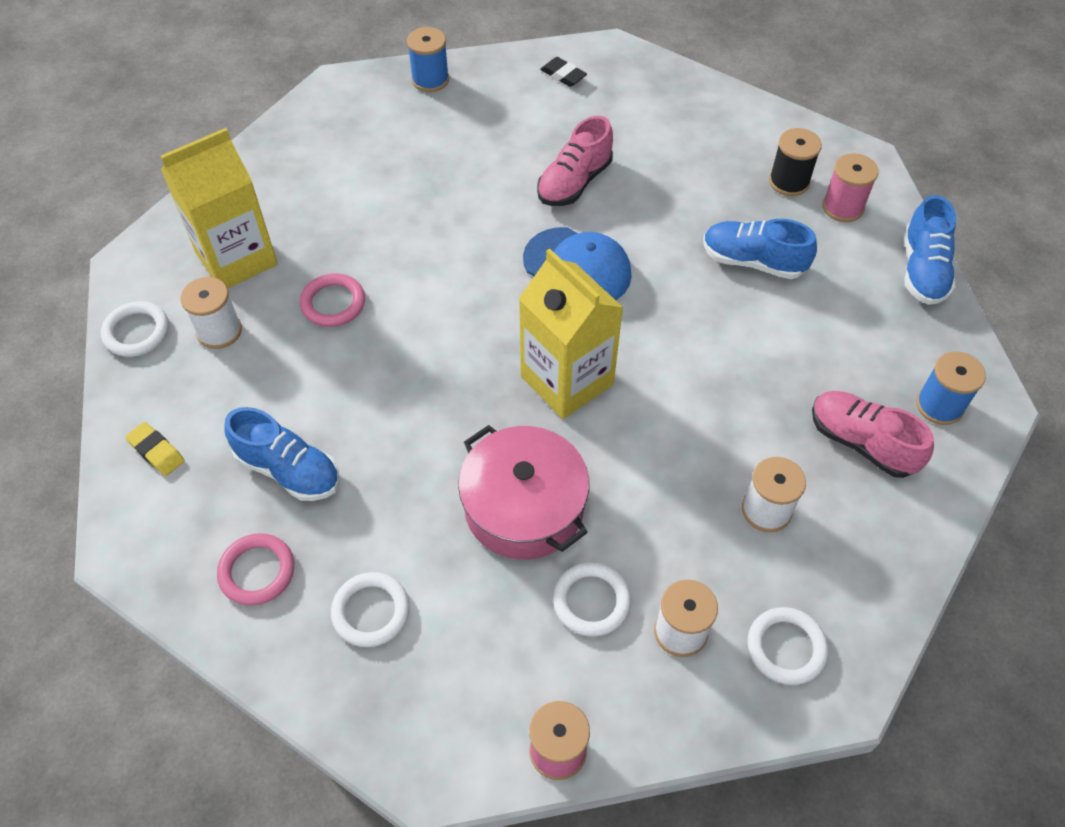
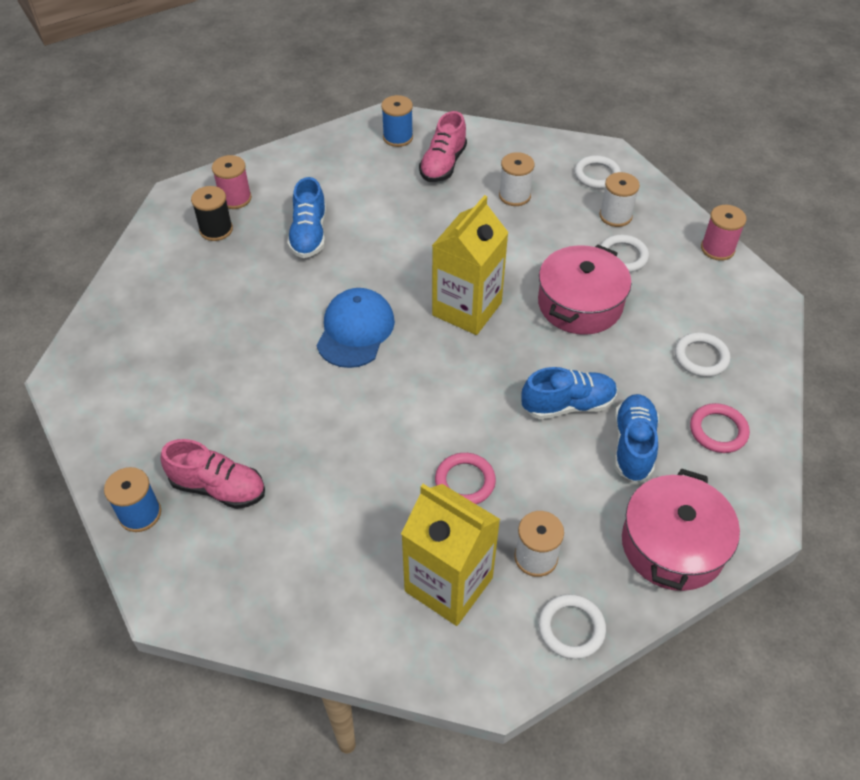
camera: 110 degrees left, 5 degrees down
yellow eraser [125,422,185,476] -> pink pot [622,468,740,591]
pink shoe [537,116,613,206] -> pink shoe moved to [160,439,265,509]
black eraser [540,57,587,87] -> none
blue shoe [904,195,956,305] -> blue shoe moved to [522,367,617,419]

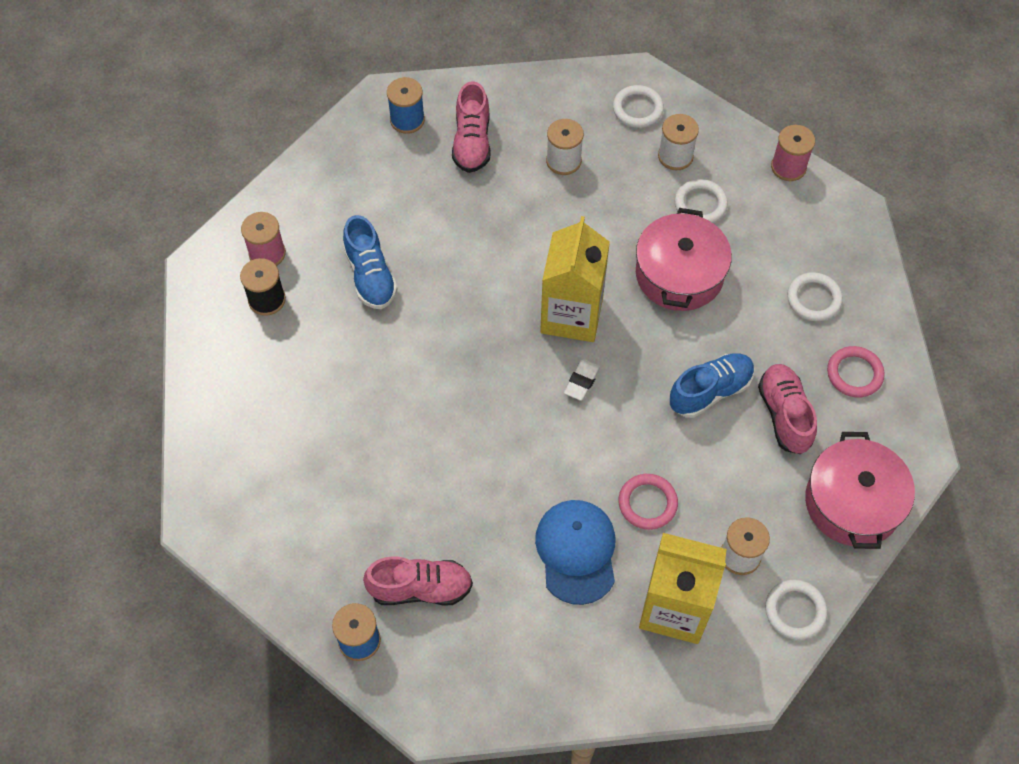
camera: 20 degrees left, 10 degrees up
blue cap [317,288,395,368] -> blue cap moved to [535,500,615,605]
blue shoe [614,394,659,482] -> pink shoe [758,364,817,454]
none -> white eraser [564,359,600,401]

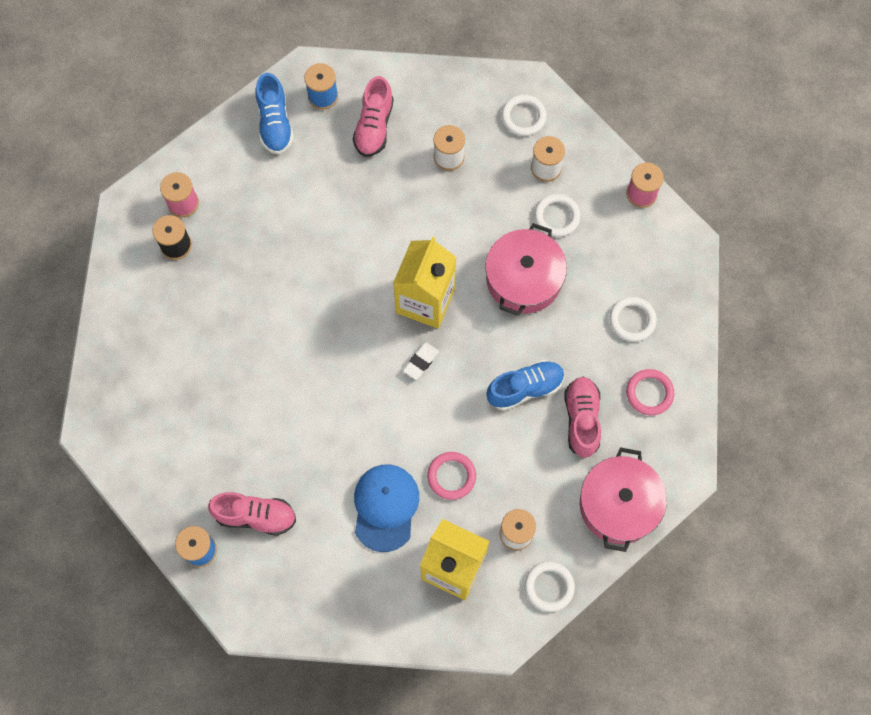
camera: 10 degrees right, 10 degrees up
blue shoe [343,215,398,309] -> blue shoe moved to [255,73,294,154]

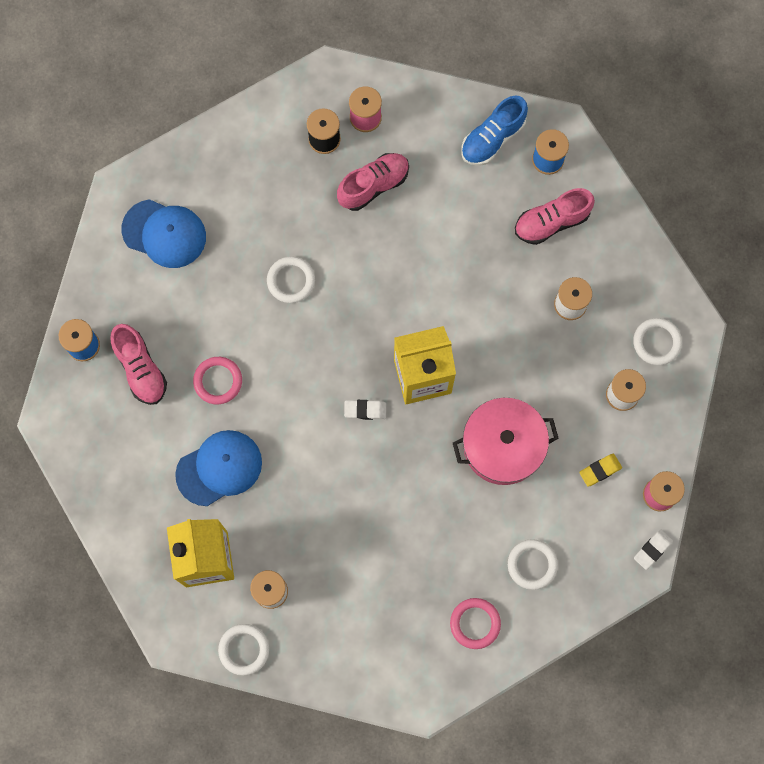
camera: 55 degrees right, 5 degrees up
pink ring [427,452,476,500] -> pink ring moved to [193,357,242,404]
blue shoe [486,360,565,411] -> none
white ring [534,194,580,237] -> white ring moved to [267,256,315,303]
pink shoe [564,377,601,458] -> pink shoe moved to [337,153,409,211]
pink pot [579,447,667,552] -> none
none -> blue cap [122,199,206,268]
none -> yellow eraser [579,454,622,487]
none -> white eraser [634,529,673,570]

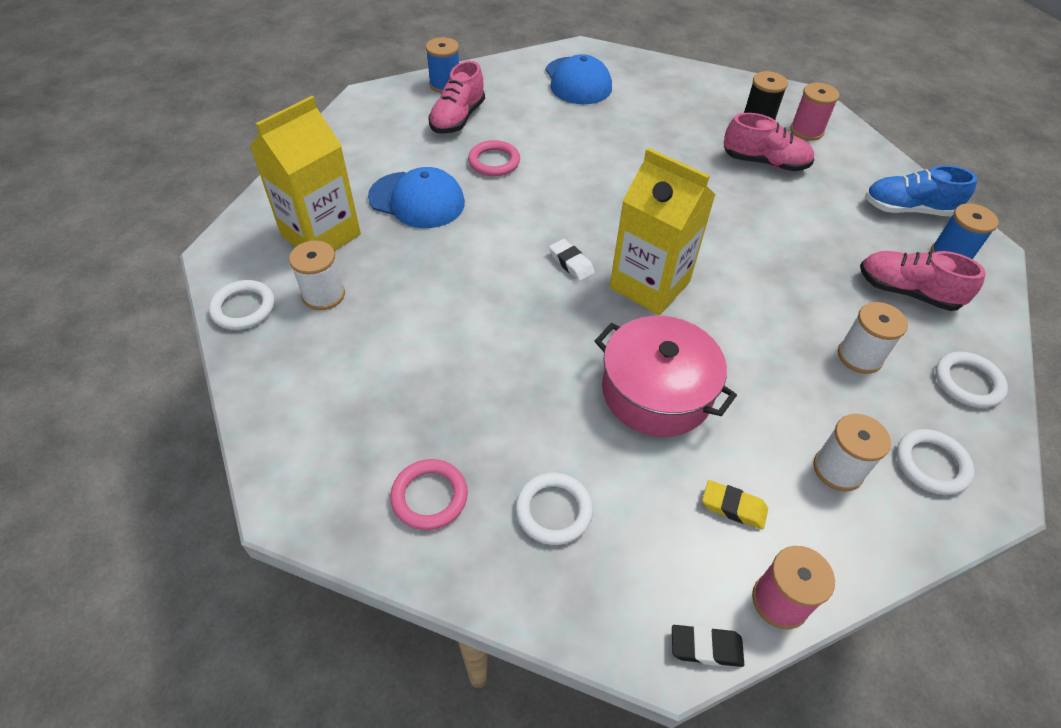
camera: 50 degrees right, 25 degrees down
white ring [267,256,315,303] -> white ring moved to [935,352,1008,408]
white eraser [634,529,673,570] -> black eraser [672,625,744,667]

